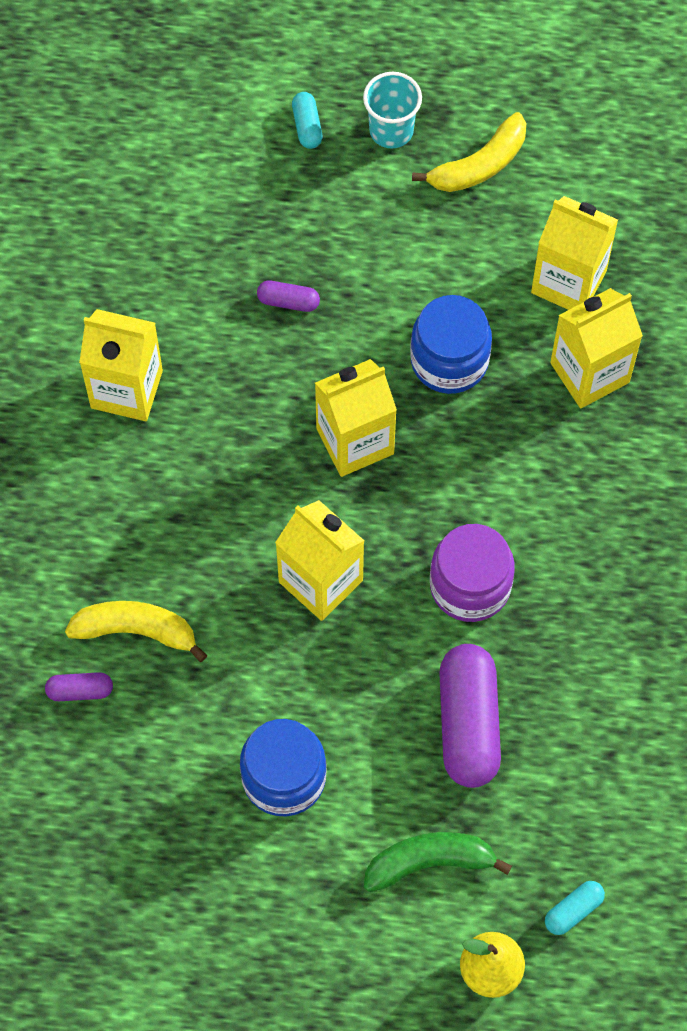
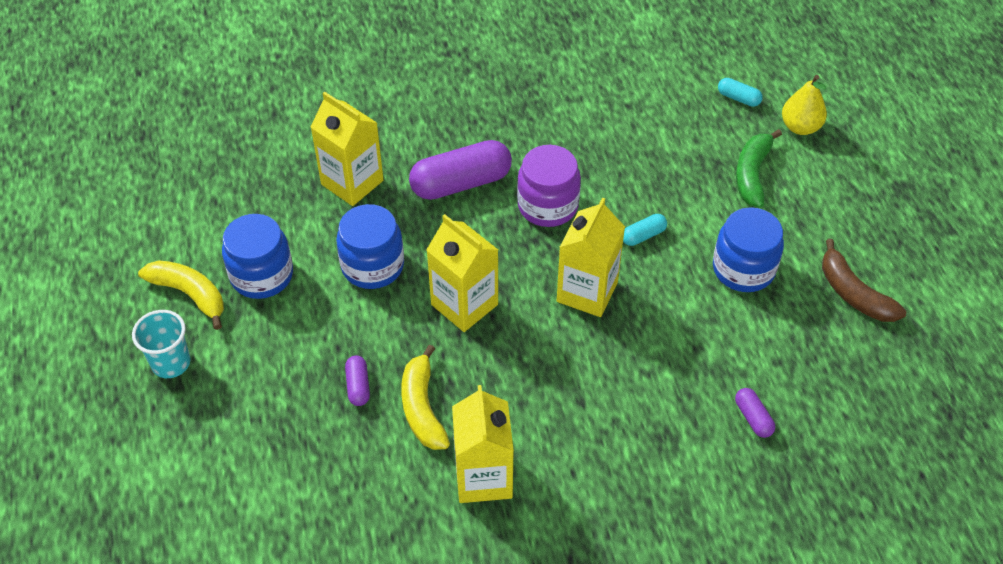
camera: 110 degrees left, 15 degrees down
yellow banana [65,601,207,662] -> yellow banana moved to [401,345,450,450]
turquoise capsule [292,92,322,149] -> turquoise capsule moved to [623,214,667,246]
green banana [364,832,512,892] -> green banana turned 45 degrees clockwise [736,129,782,208]
purple capsule [439,644,501,788] -> purple capsule moved to [409,140,512,200]
yellow carton [531,196,618,310] -> none
none -> blue jar [222,214,293,299]
none -> brown banana [822,239,906,322]

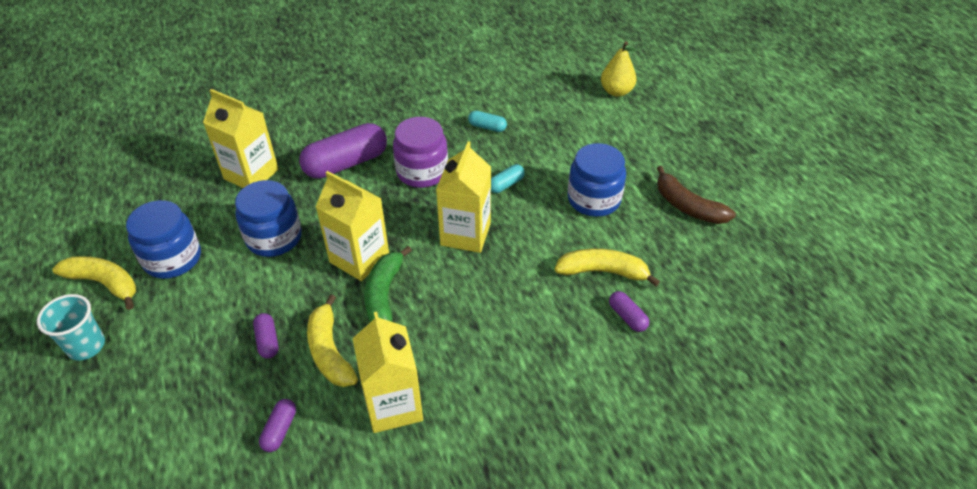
camera: 10 degrees left, 5 degrees down
turquoise capsule [718,78,763,107] -> turquoise capsule moved to [468,110,507,132]
green banana [736,129,782,208] -> green banana moved to [364,246,412,322]
none -> purple capsule [259,399,296,452]
none -> yellow banana [555,248,660,286]

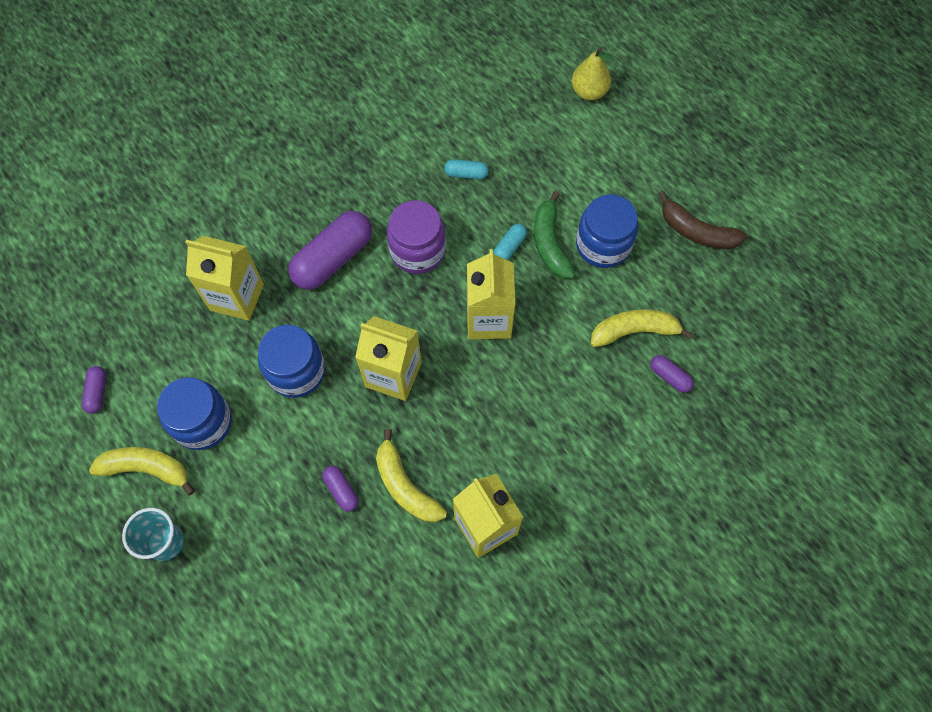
camera: 15 degrees left, 20 degrees up
purple capsule [259,399,296,452] -> purple capsule moved to [82,366,106,414]
green banana [364,246,412,322] -> green banana moved to [534,191,575,279]

